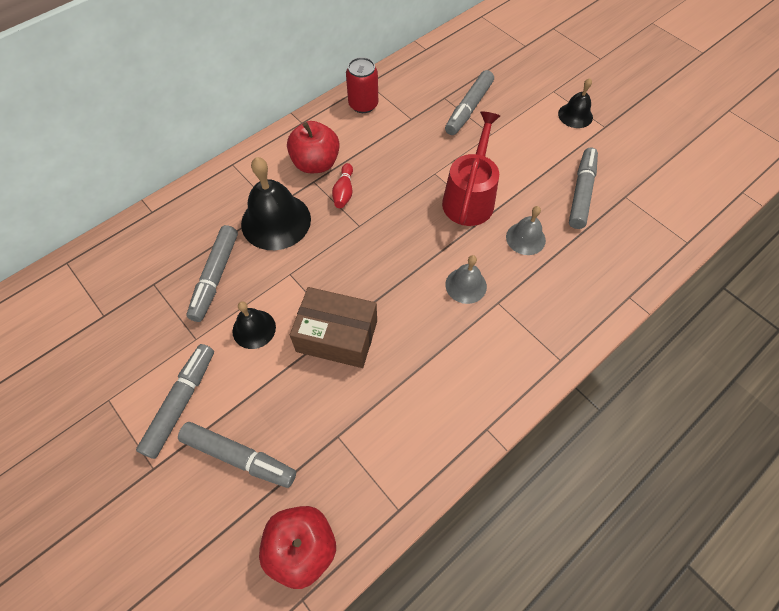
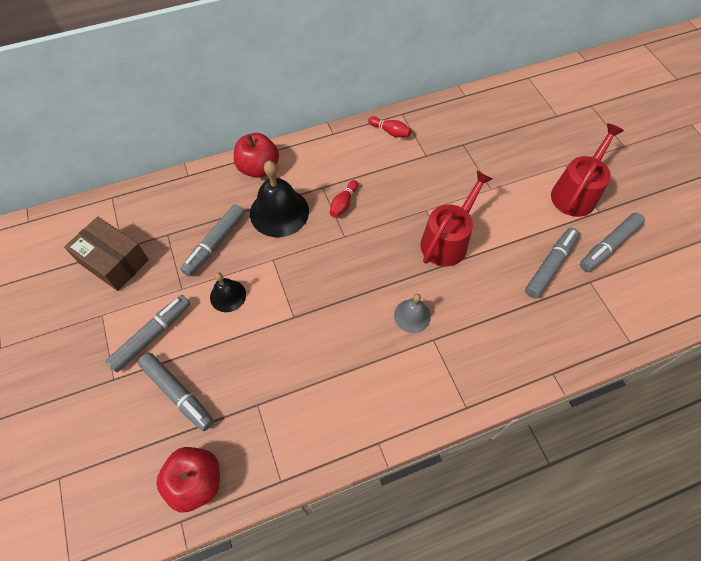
camera: 20 degrees right, 0 degrees up
red apple [287,121,340,173] -> red apple moved to [234,133,279,178]
brown box [290,287,377,368] -> brown box moved to [64,216,149,291]
red can [346,57,378,113] -> red bowling pin [368,117,411,137]
grey marker [445,70,494,135] -> grey marker moved to [580,213,645,272]
grey bell [506,206,546,255] -> none
black bell [558,78,593,128] -> red watering can [551,123,624,217]

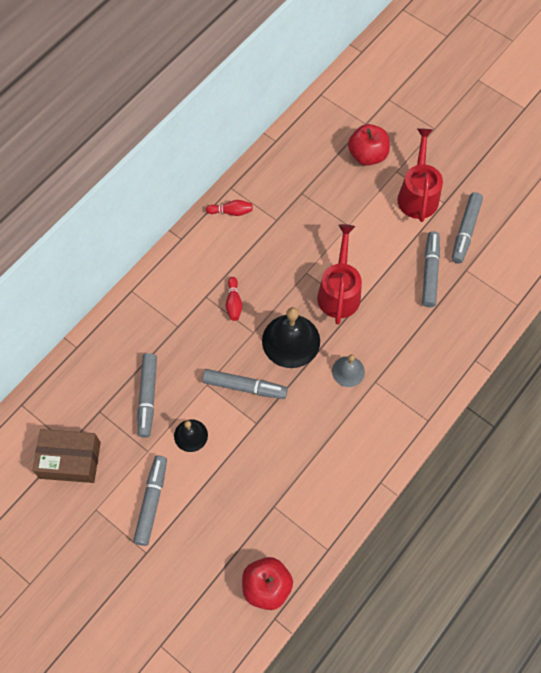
camera: 30 degrees left, 5 degrees up
grey marker [138,353,214,431] -> grey marker moved to [203,369,288,399]
red apple [234,133,279,178] -> red apple moved to [348,124,390,166]
black bell [250,161,309,237] -> black bell moved to [262,307,320,368]

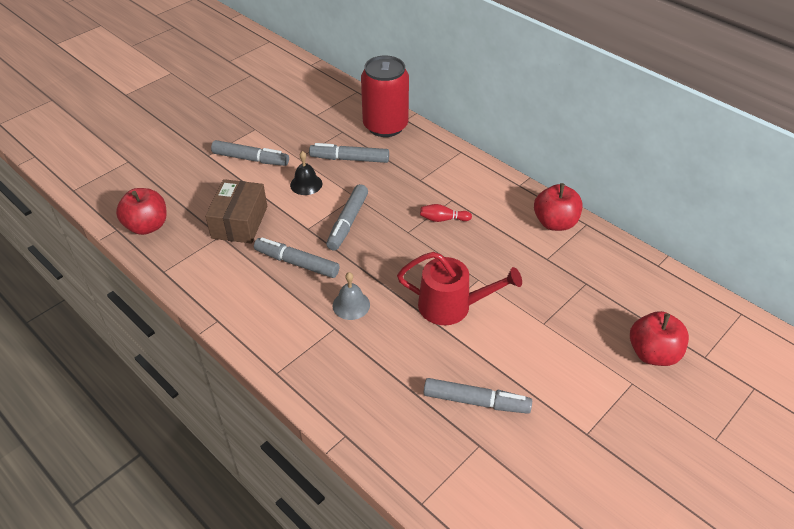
camera: 95 degrees right, 20 degrees down
brown box [33,429,101,483] -> brown box moved to [205,179,267,244]
red bowling pin [206,200,253,216] -> red apple [534,183,583,231]
black bell [262,307,320,368] -> none
red watering can [397,128,443,222] -> none
grey marker [452,192,483,264] -> grey marker moved to [254,237,339,278]
none -> red can [361,56,409,137]

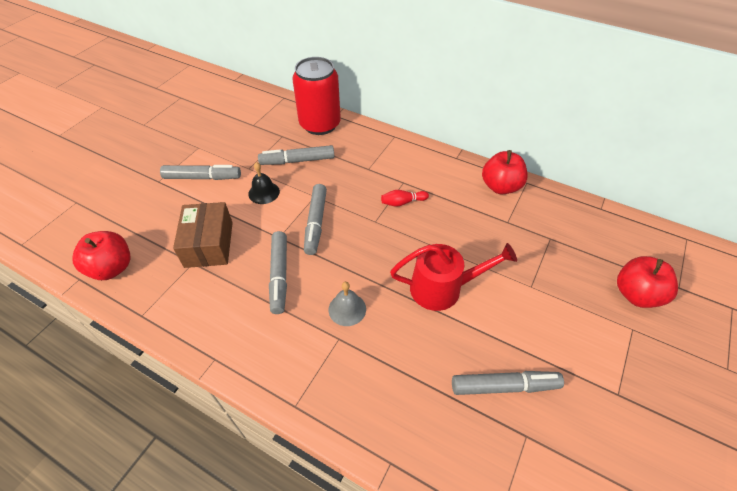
camera: 15 degrees left, 5 degrees up
grey marker [254,237,339,278] -> grey marker turned 105 degrees counterclockwise [269,231,287,314]

